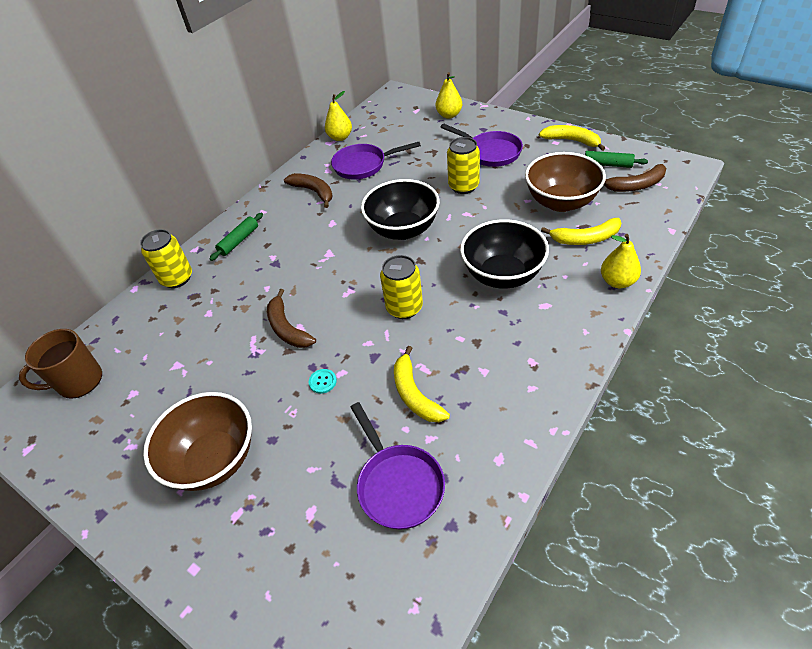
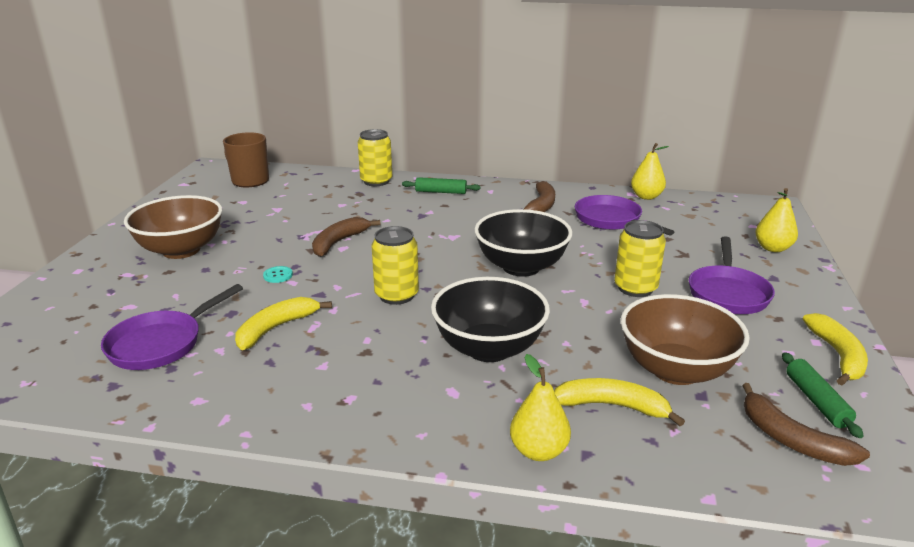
camera: 60 degrees right, 20 degrees down
yellow banana [541,218,621,245] -> yellow banana turned 135 degrees clockwise [554,378,685,426]

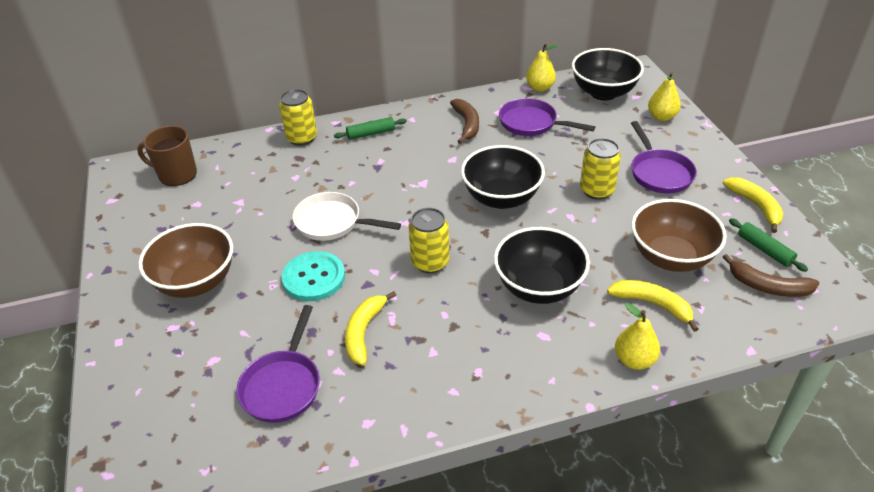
camera: 25 degrees left, 15 degrees up
turquoise button [263,266,293,283] -> turquoise button [282,251,345,301], size x2.36
brown banana [312,217,381,257] -> white pan [293,192,401,241]
yellow banana [554,378,685,426] -> yellow banana turned 45 degrees clockwise [607,280,698,332]
none -> black bowl [572,48,644,100]

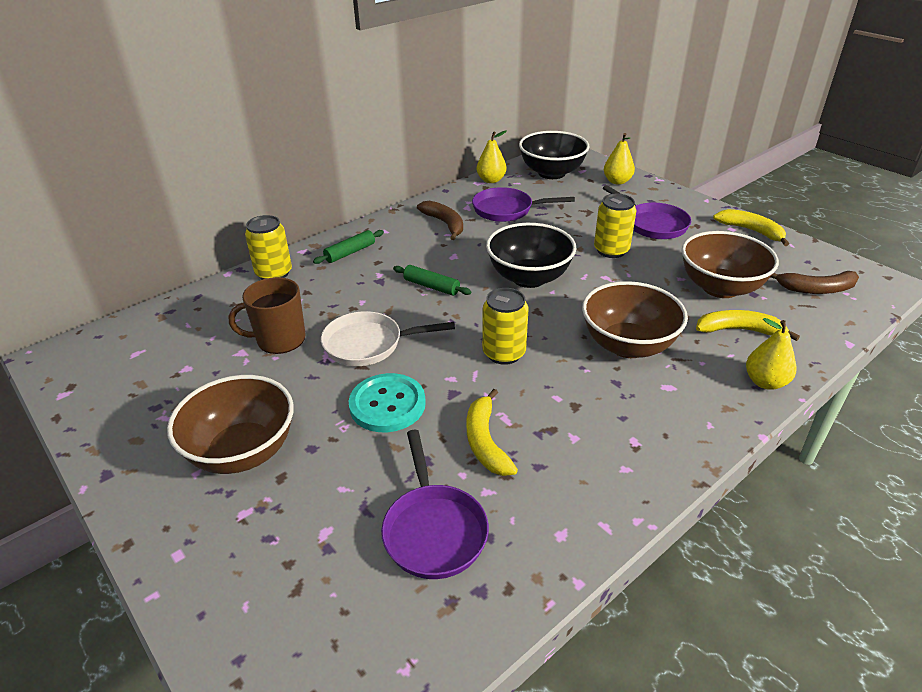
camera: 25 degrees left, 5 degrees down
brown mug [137,126,197,186] -> brown mug moved to [229,277,306,354]
black bowl [494,227,590,304] -> brown bowl [582,281,688,358]
green rolling pin [729,218,808,272] -> green rolling pin moved to [393,265,472,296]

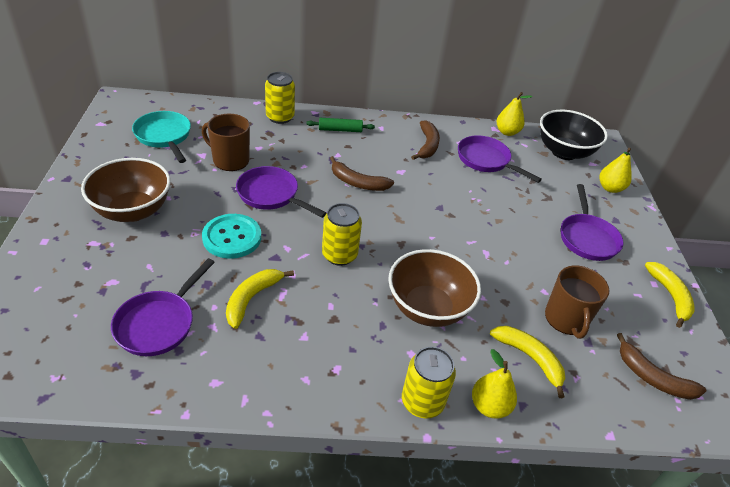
camera: 35 degrees right, 5 degrees up
white pan [321,311,455,366] -> purple pan [236,166,327,218]
green rolling pin [393,265,472,296] -> brown banana [330,156,394,191]
black bowl [486,223,577,288] -> none
yellow can [594,194,636,258] -> yellow can moved to [402,346,456,419]
brown bowl [682,231,779,298] -> brown mug [545,265,609,339]
none -> turquoise pan [132,111,191,163]

